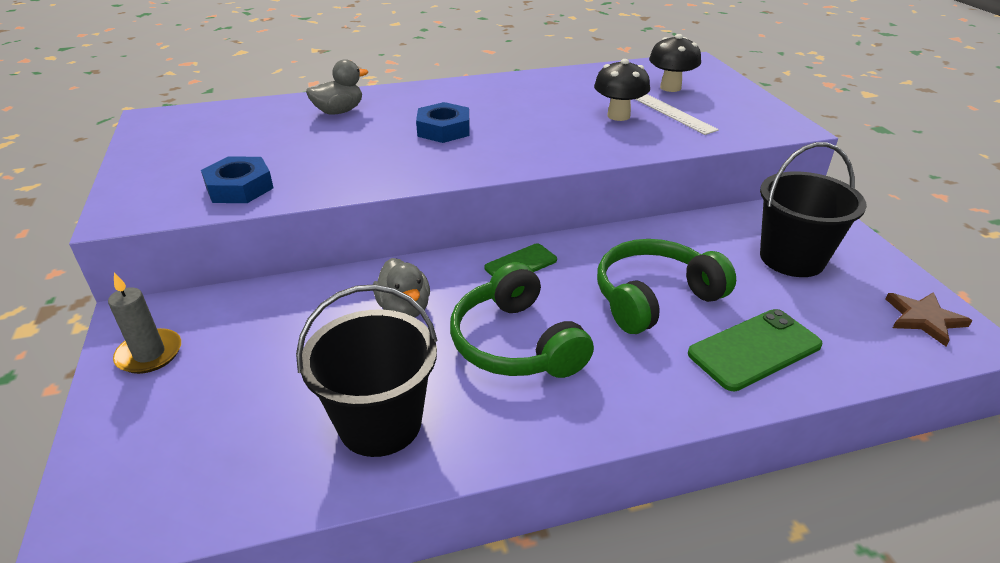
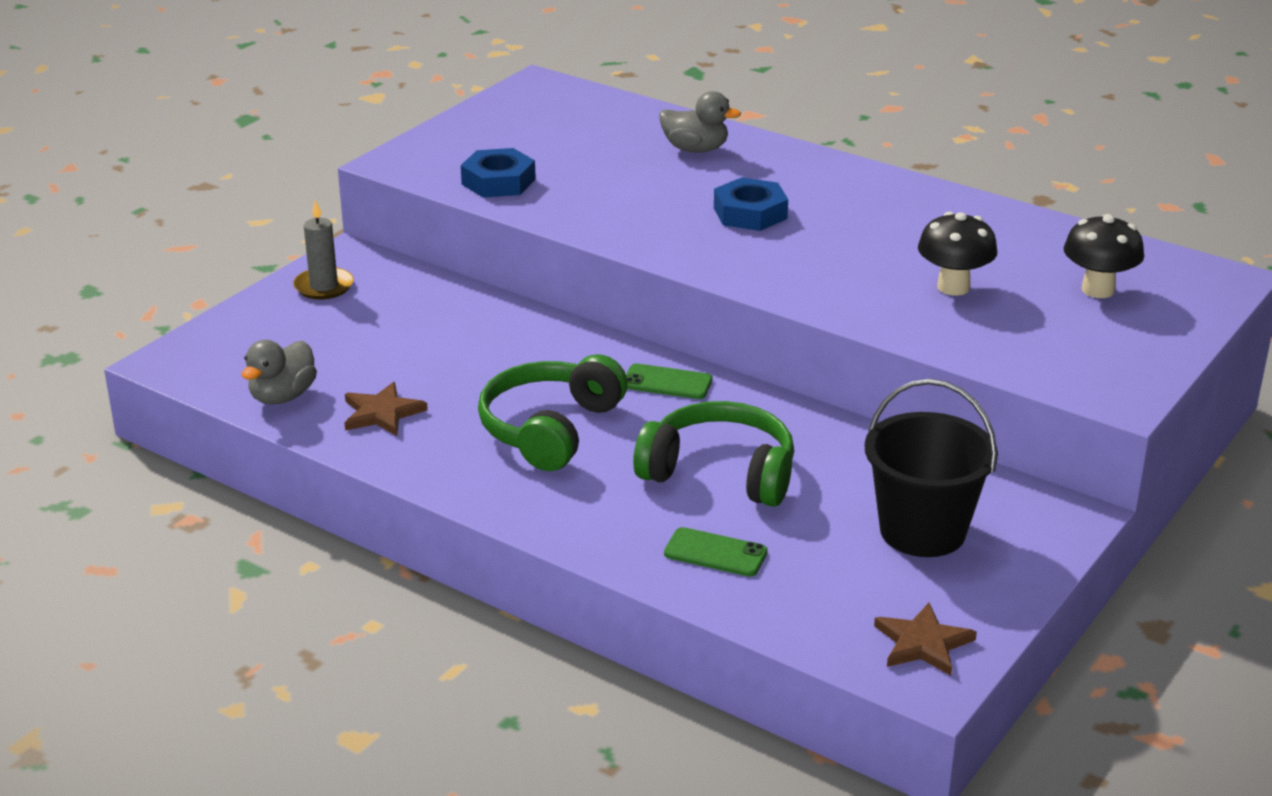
camera: 50 degrees right, 5 degrees down
black bucket [296,284,438,457] -> brown star [345,382,428,436]
grey duck [373,258,430,317] -> grey duck moved to [242,340,317,404]
white ruler [635,94,719,135] -> none
green phone [688,309,823,391] -> green phone [664,527,768,577], size x0.63

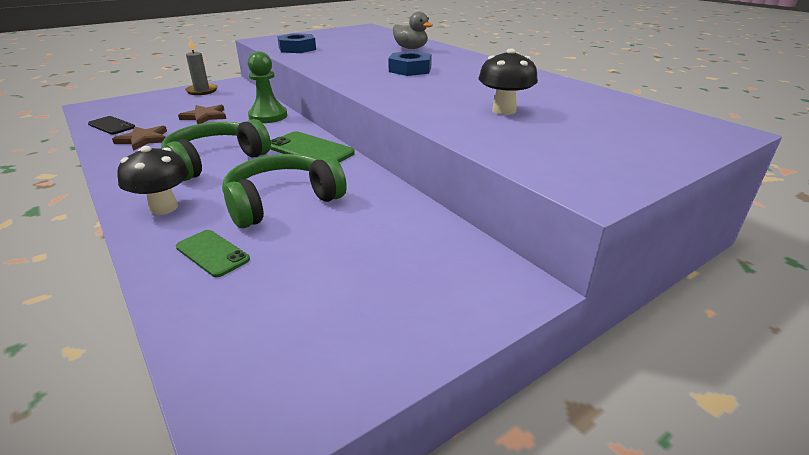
camera: 20 degrees right, 0 degrees up
grey duck [242,340,317,404] -> black phone [88,116,135,134]
green phone [626,363,712,399] -> green phone [270,131,355,163], size x1.58
green headphones [633,401,794,507] -> green headphones turned 75 degrees counterclockwise [222,154,347,228]
black bucket [865,379,998,557] -> none
brown star [874,603,977,676] -> brown star moved to [178,105,226,124]
black mushroom [1063,214,1144,298] -> black mushroom moved to [117,146,189,215]
none -> green pawn [248,51,287,123]

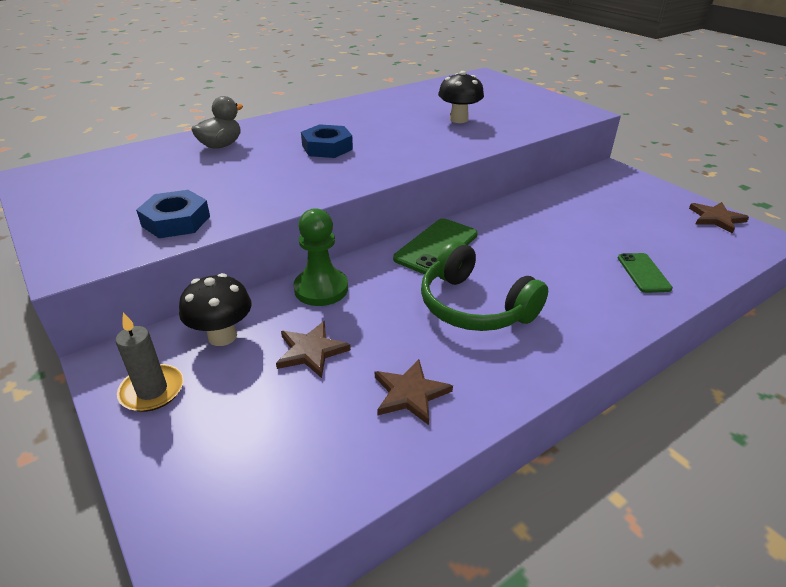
camera: 90 degrees left, 5 degrees up
black phone [88,116,135,134] -> none
black mushroom [117,146,189,215] -> black mushroom moved to [179,273,251,346]
green phone [176,230,250,277] -> green phone turned 45 degrees counterclockwise [618,253,673,293]
green headphones [222,154,347,228] -> none
none -> brown star [689,202,749,234]

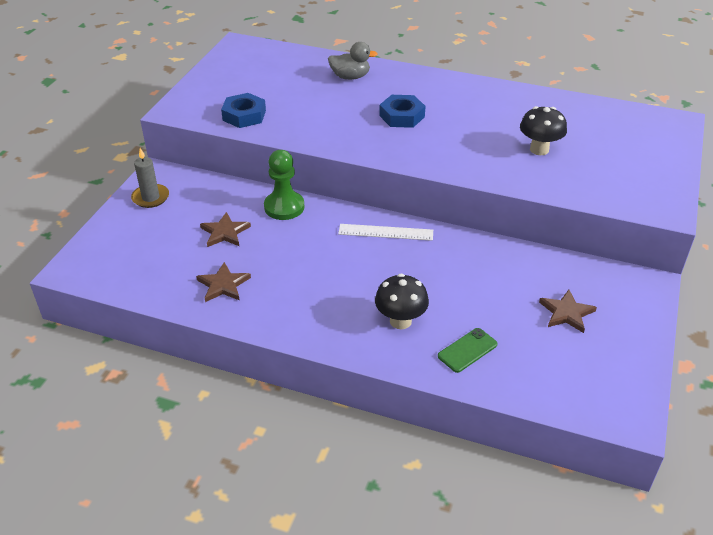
camera: 55 degrees right, 5 degrees up
black mushroom [179,273,251,346] -> black mushroom moved to [375,274,429,329]
green phone [393,218,477,275] -> white ruler [338,224,433,241]
green headphones [421,241,548,331] -> none
brown star [689,202,749,234] -> brown star moved to [539,290,597,333]

